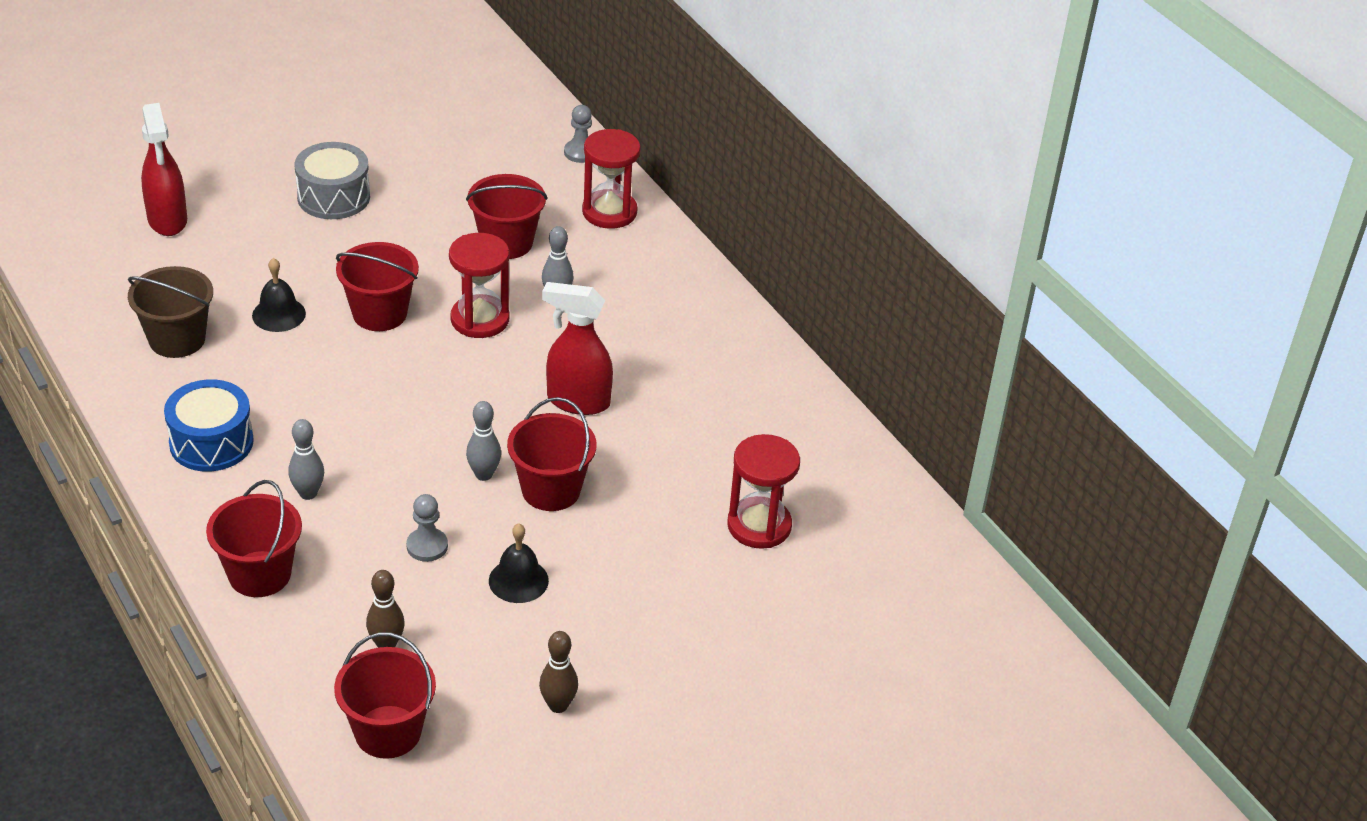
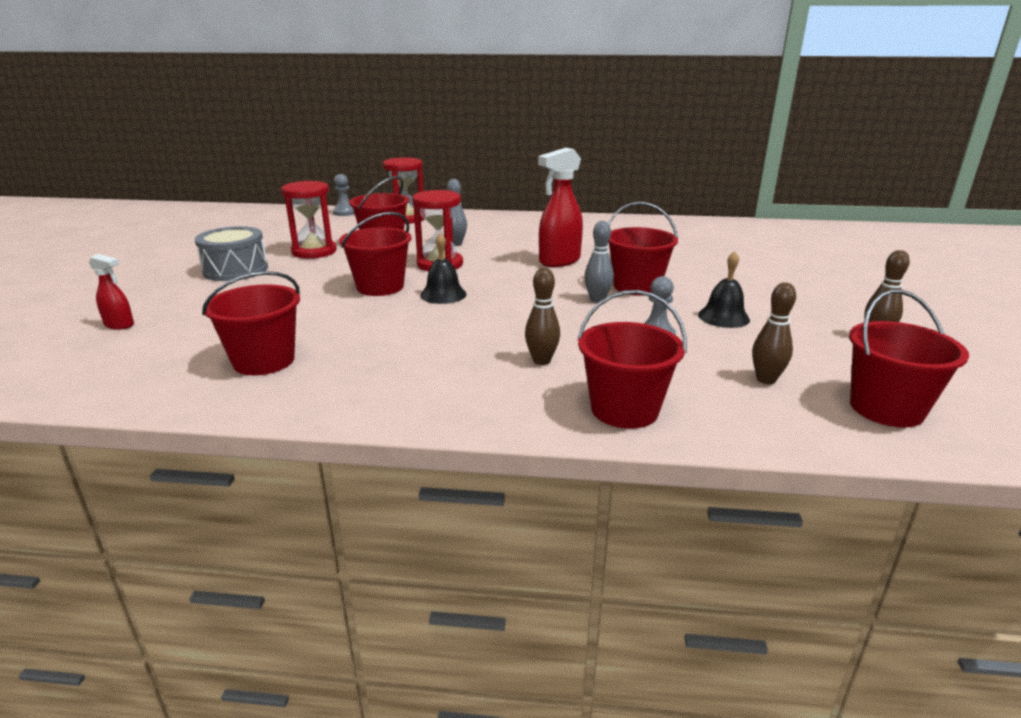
camera: 50 degrees left, 15 degrees down
brown bucket [128,266,213,358] -> red bucket [202,271,300,375]
red spray bottle [141,103,187,236] -> red spray bottle [89,254,134,330], size x0.53
blue drum [164,379,254,472] -> none
black bell [252,258,306,332] -> black bell moved to [420,233,467,304]
grey bowling pin [288,419,324,500] -> brown bowling pin [525,268,560,365]
red hourglass [727,434,800,549] -> red hourglass moved to [281,181,337,259]

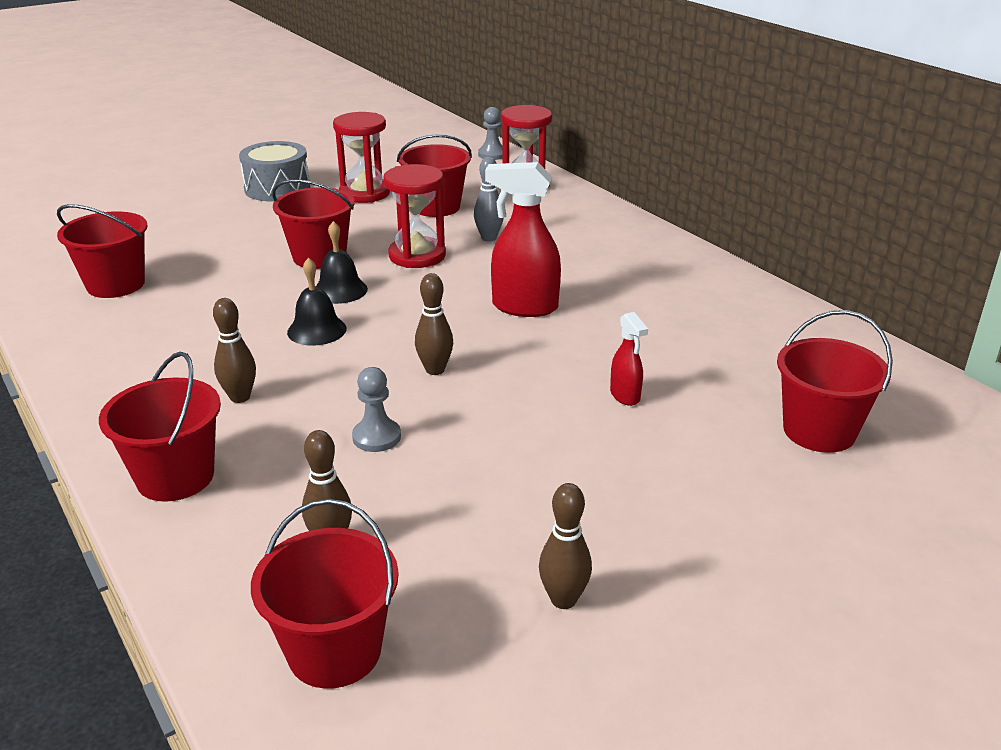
camera: 50 degrees right, 5 degrees up
red spray bottle [89,254,134,330] -> red spray bottle moved to [610,312,648,406]
grey bowling pin [584,221,614,303] -> brown bowling pin [415,273,453,375]
red bucket [608,202,678,296] -> red bucket moved to [777,310,893,453]
black bell [698,251,750,328] -> black bell moved to [287,257,346,346]

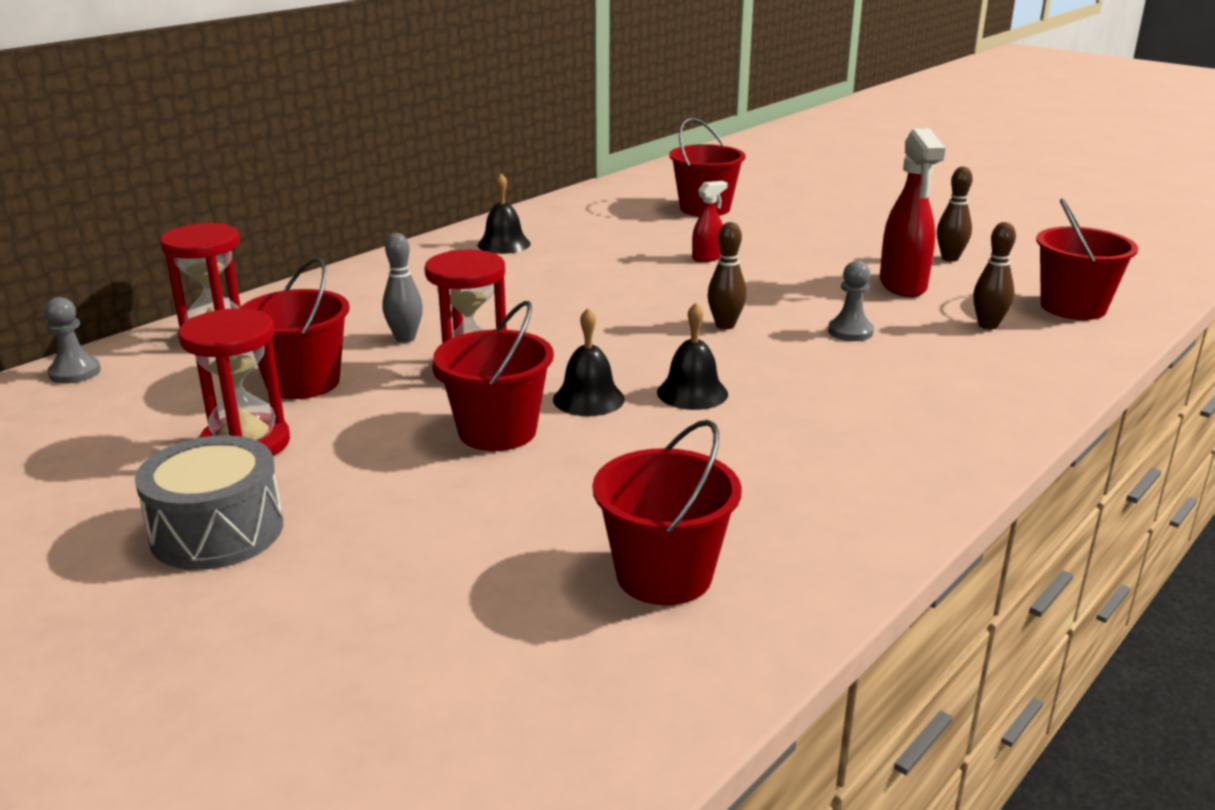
camera: 105 degrees left, 5 degrees down
red bucket [99,352,221,502] -> none
brown bowling pin [213,298,256,403] -> none
red spray bottle [485,162,561,317] -> red spray bottle moved to [880,129,945,297]
none -> black bell [478,173,531,254]

